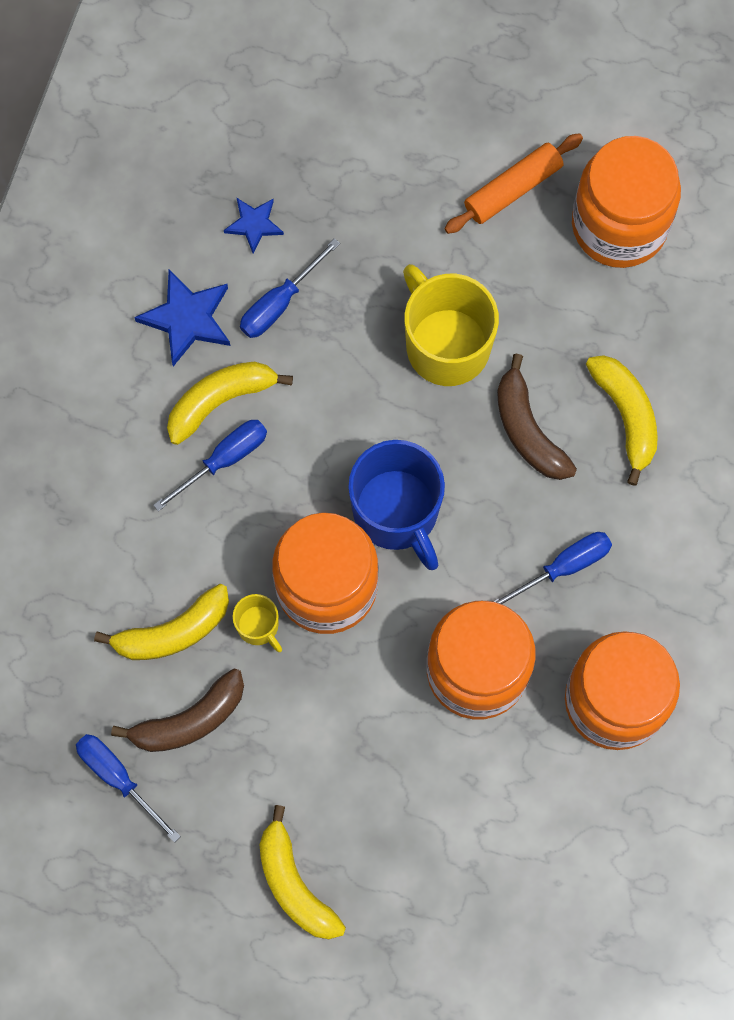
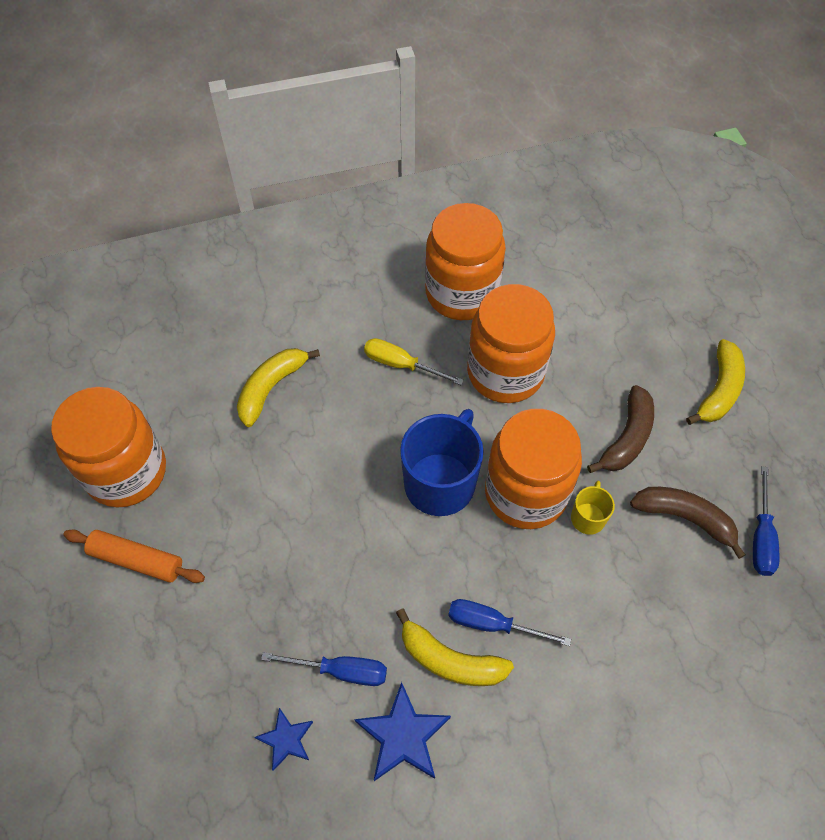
camera: 125 degrees left, 15 degrees down
yellow banana [94,584,229,660] -> none
yellow mug [403,264,499,386] -> none
blue screwdriver [493,532,612,604] -> yellow screwdriver [364,338,464,385]
brown banana [497,354,577,480] -> brown banana moved to [587,385,654,473]

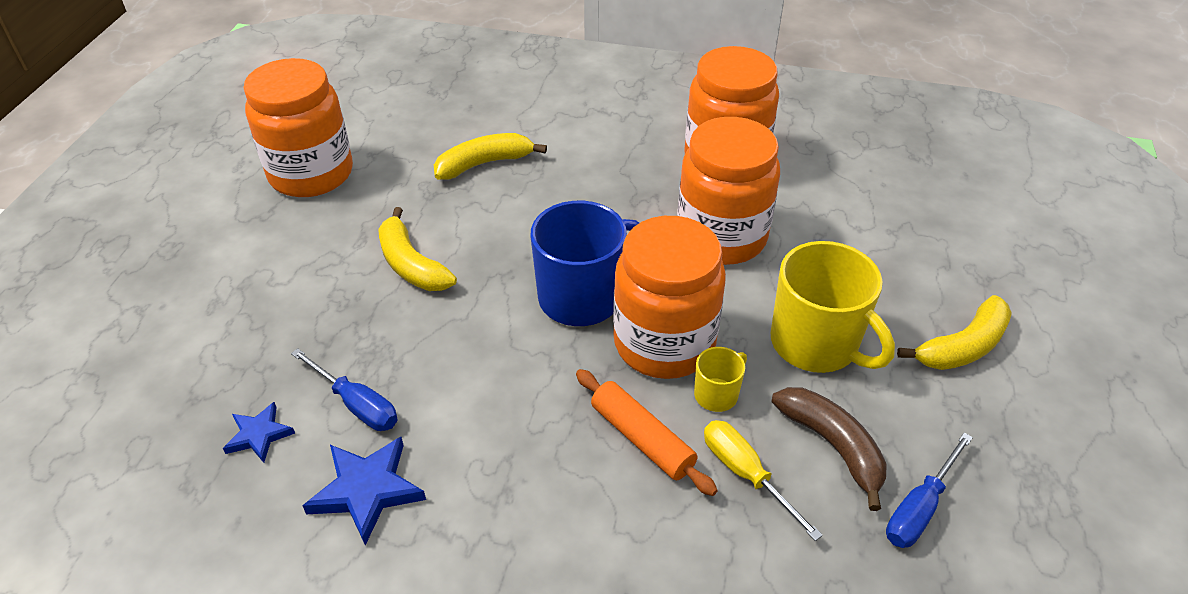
camera: 30 degrees right, 15 degrees down
orange rolling pin [63,529,205,583] -> orange rolling pin moved to [576,369,718,496]
yellow screwdriver [364,338,464,385] -> yellow screwdriver moved to [704,420,823,541]
yellow banana [396,609,514,686] -> yellow banana moved to [378,207,457,291]
blue screwdriver [448,599,571,646] -> none
brown banana [587,385,654,473] -> yellow mug [771,241,895,373]

